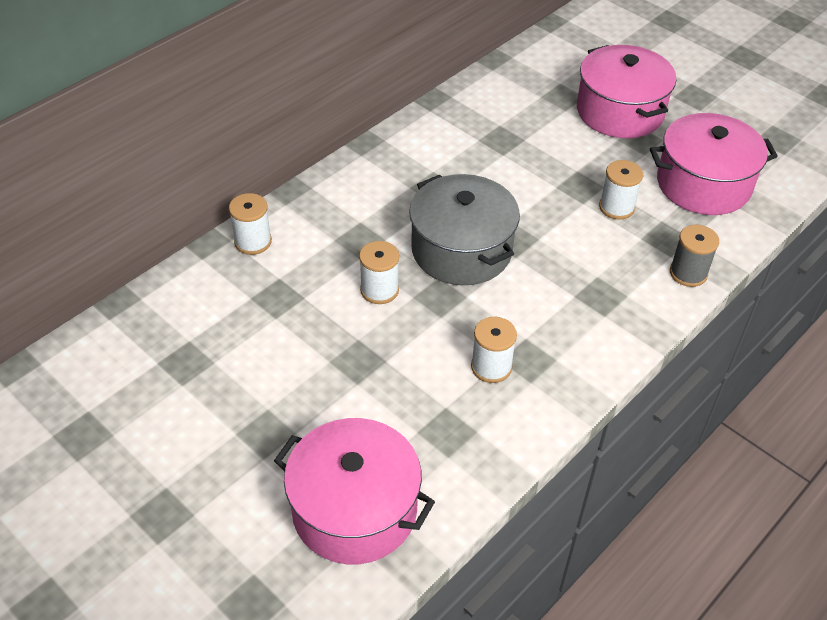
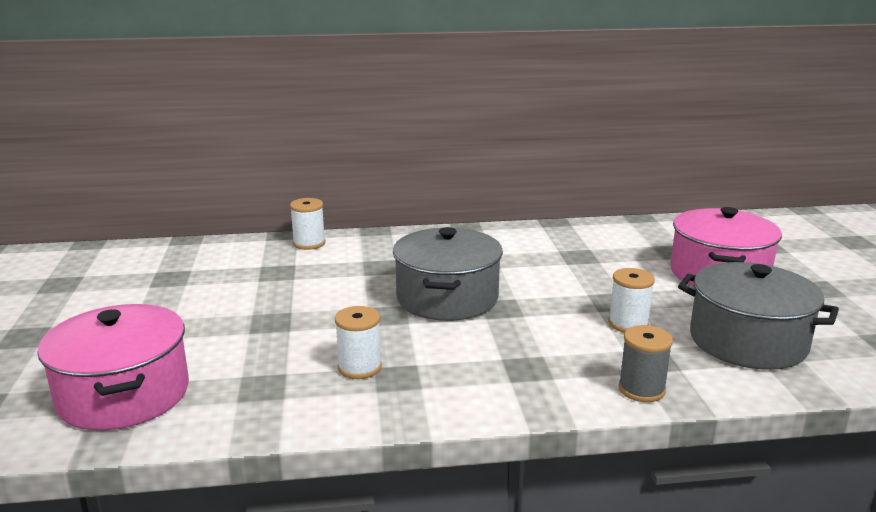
camera: 40 degrees right, 25 degrees down
white spool [359,241,399,304] -> none
pink pot [650,113,778,215] -> grey pot [678,262,839,370]

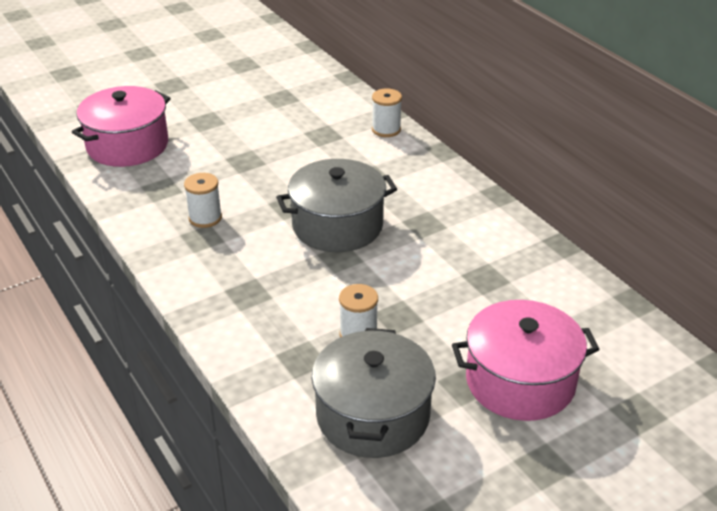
camera: 65 degrees right, 15 degrees up
grey spool [618,325,673,402] -> none

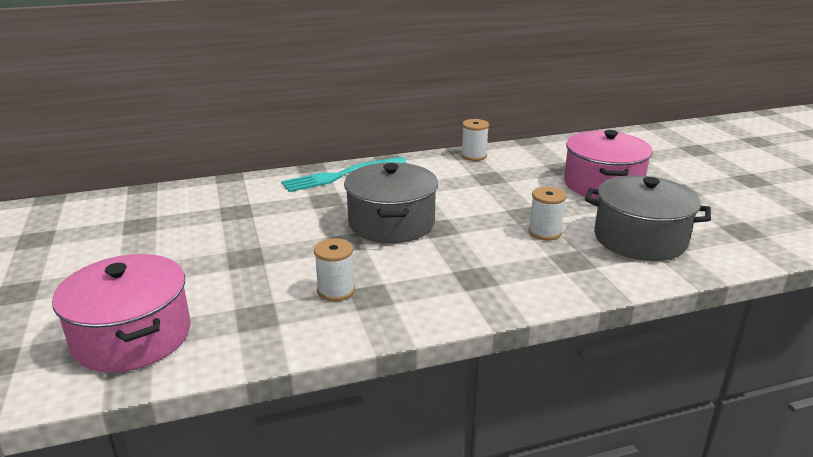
camera: 75 degrees left, 10 degrees down
white spool [372,88,402,137] -> white spool moved to [461,119,489,161]
none -> turquoise fork [281,157,407,192]

